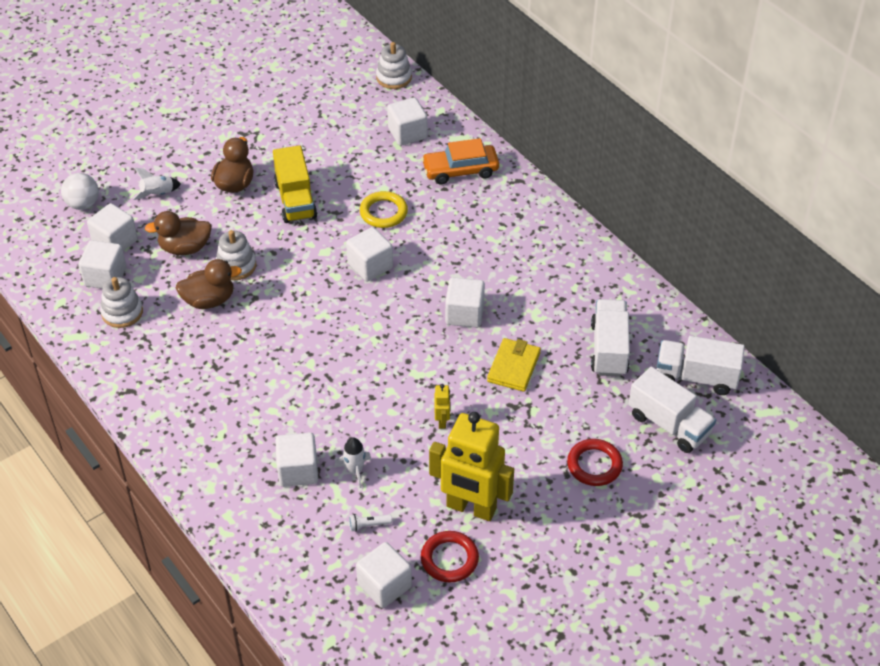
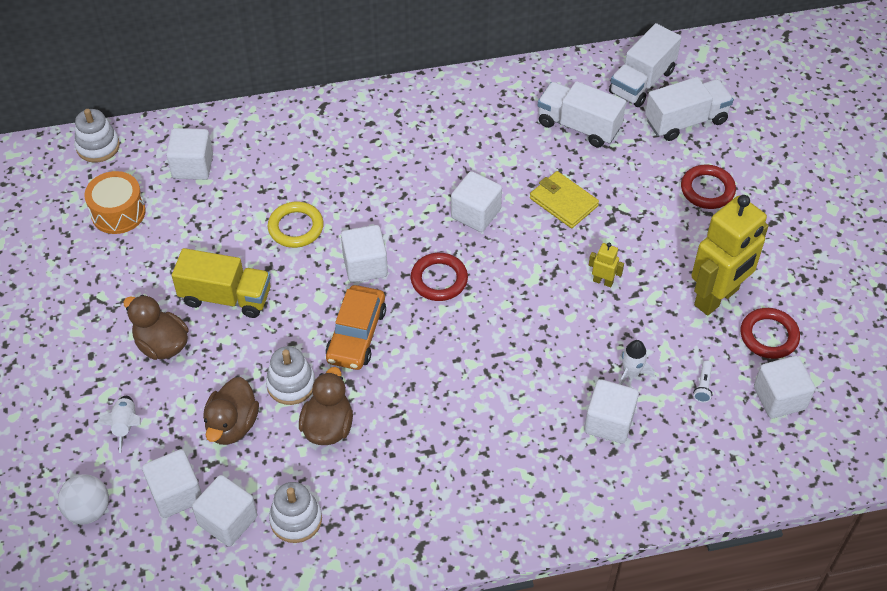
camera: 65 degrees left, 5 degrees up
orange car [421,138,499,184] -> orange car moved to [326,285,386,370]
none -> orange drum [84,171,146,234]
none -> red ring [411,253,468,301]

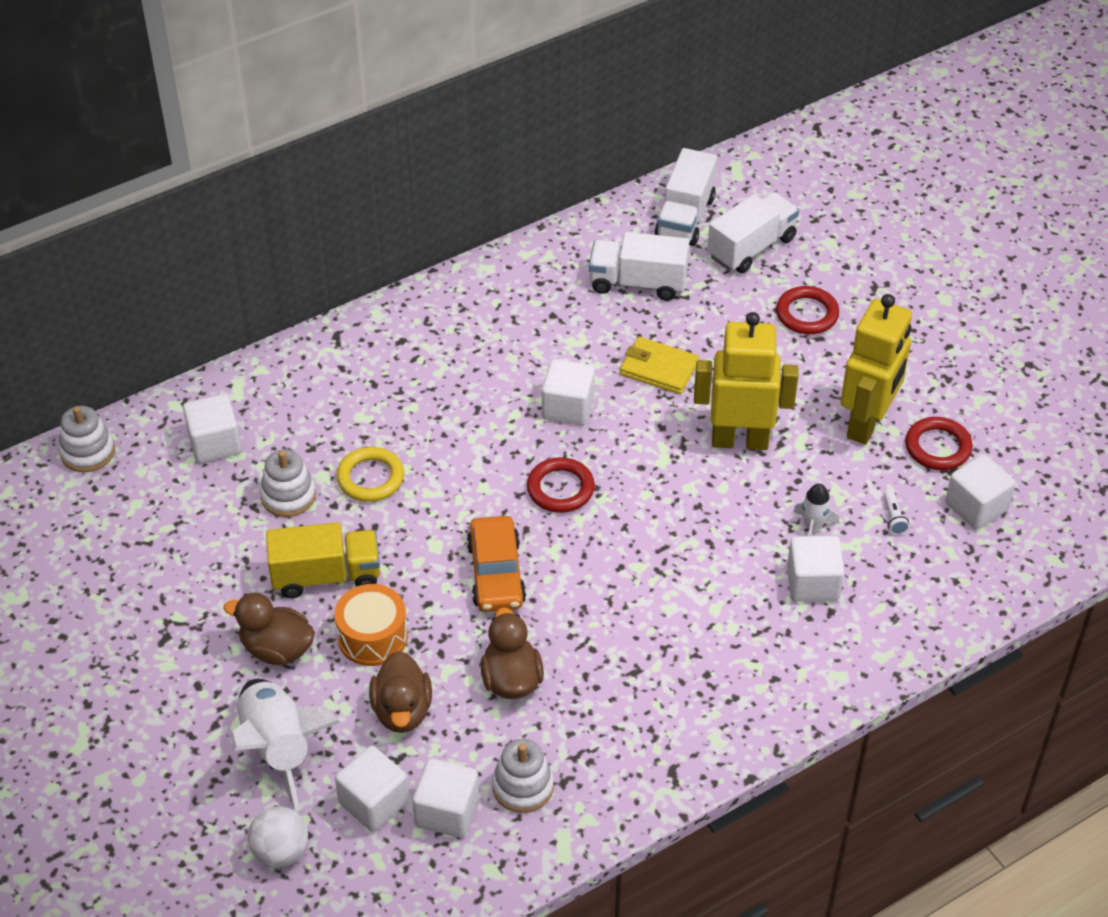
camera: 20 degrees left, 5 degrees down
orange drum [84,171,146,234] -> orange drum moved to [335,584,408,666]
white rocket [97,396,141,453] -> white rocket [231,679,340,811], size x2.03
white stacking toy [266,346,315,405] -> white stacking toy moved to [260,449,316,517]
white cube [341,225,388,283] -> none
yellow robot [589,243,624,287] -> yellow robot [694,312,799,450], size x2.48

